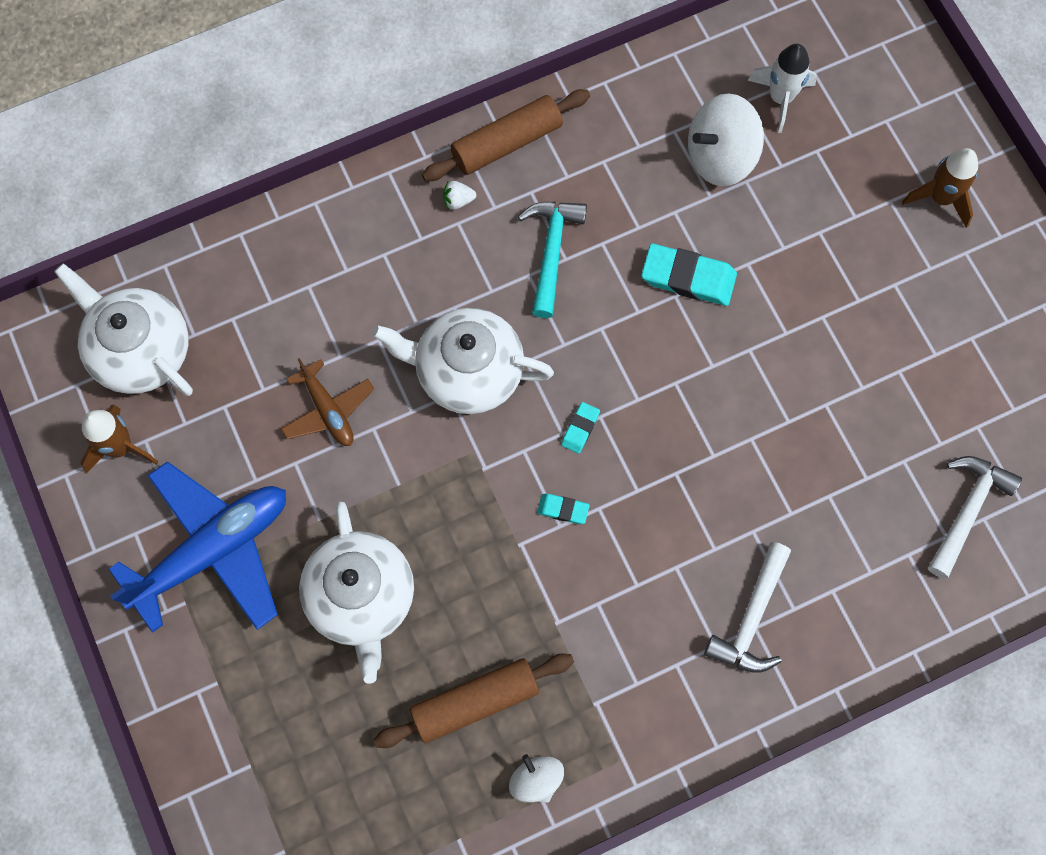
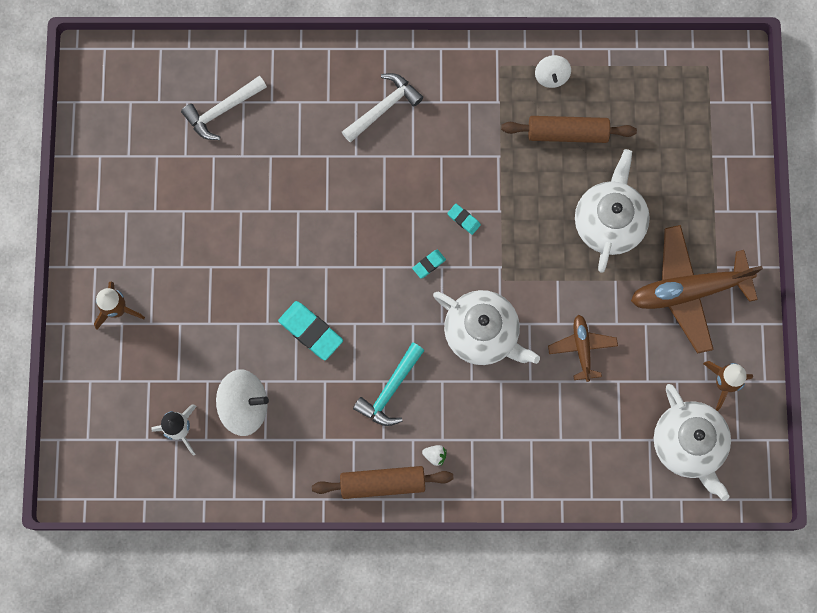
camera: 155 degrees left, 5 degrees up
blue plane [109,461,286,633] -> brown plane [631,225,763,354]

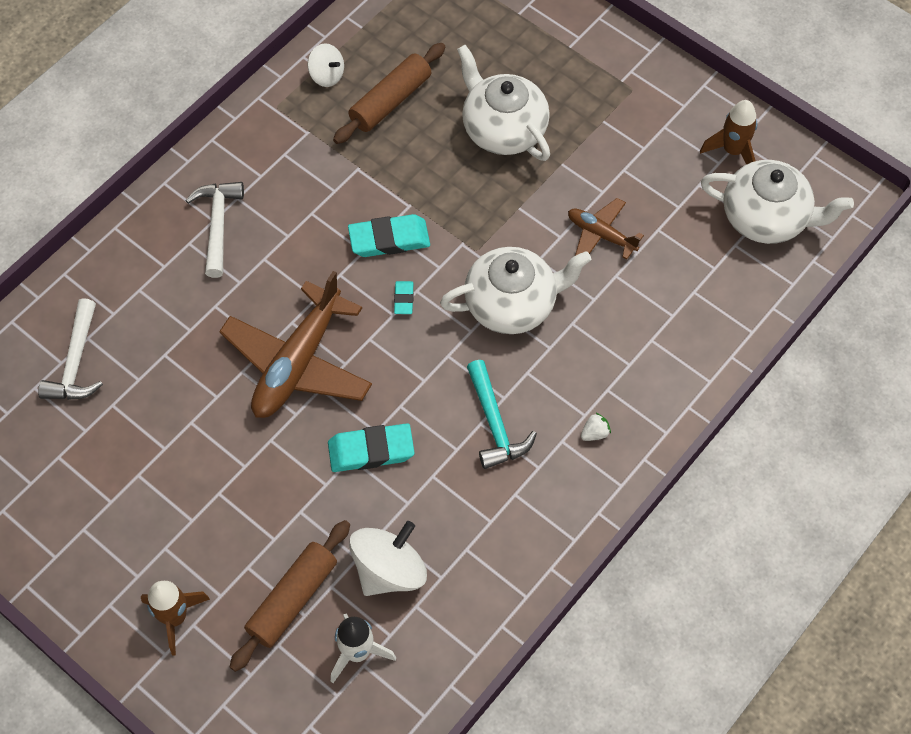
camera: 50 degrees left, 15 degrees down
brown rolling pin [312,466,453,499] -> brown rolling pin moved to [230,520,350,672]
turquoise eraser [447,204,481,235] -> turquoise eraser [348,214,430,257], size x1.95
brown plane [631,225,763,354] -> brown plane moved to [219,271,372,418]

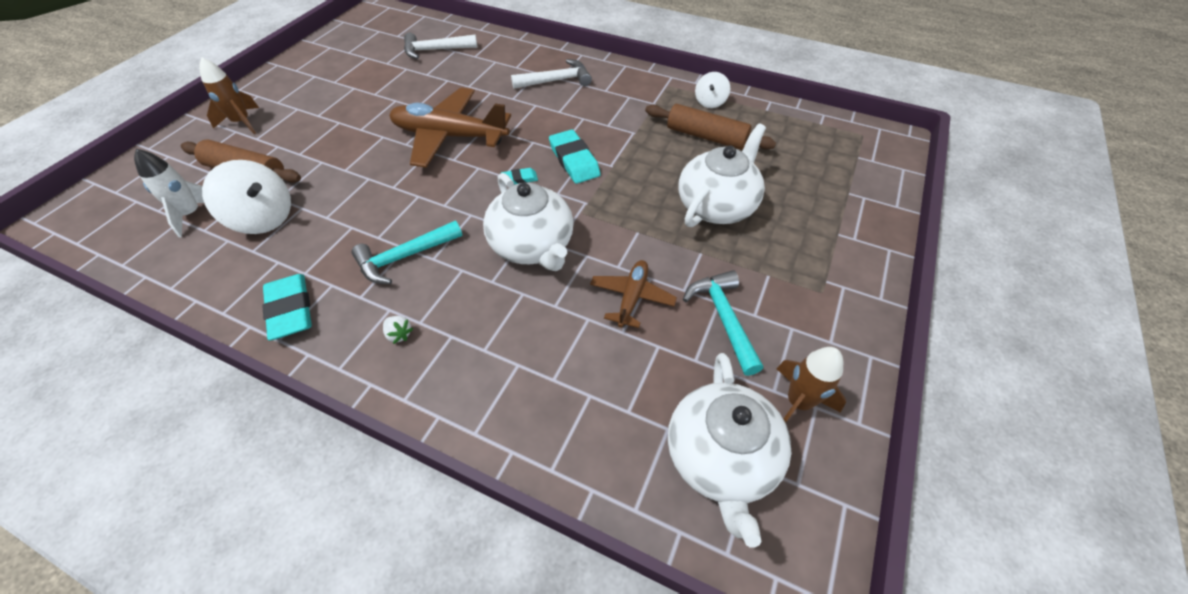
camera: 75 degrees right, 10 degrees down
turquoise eraser [328,423,415,472] -> turquoise eraser moved to [262,274,312,341]
none -> turquoise hammer [683,270,763,376]

